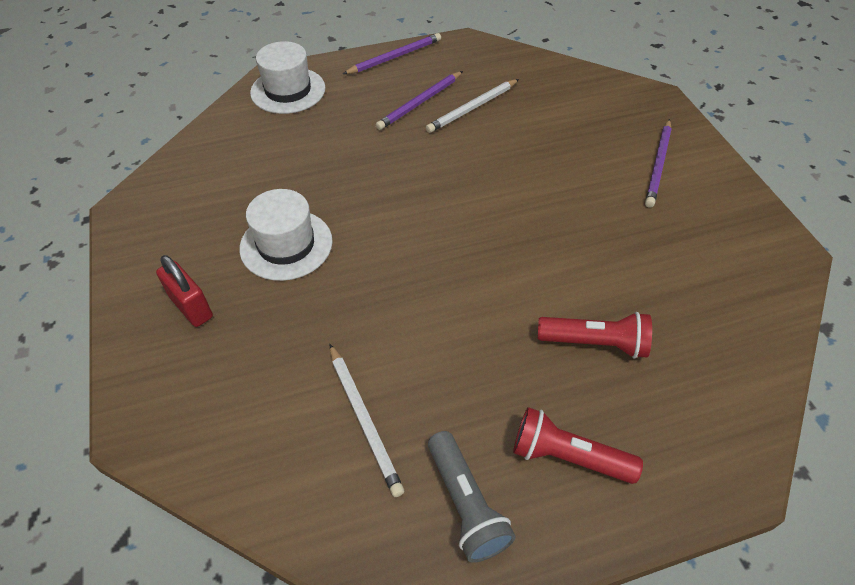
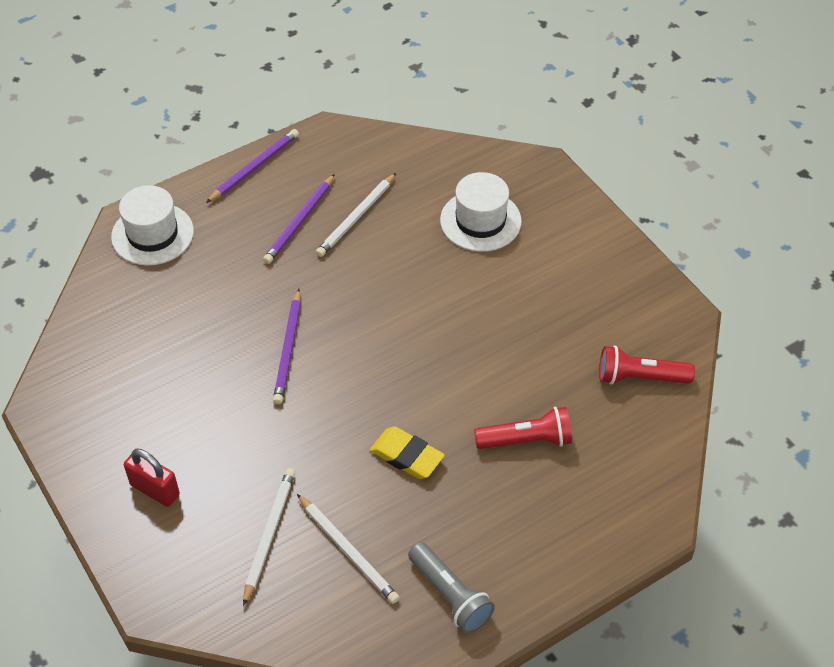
camera: 15 degrees left, 0 degrees up
white hat [239,189,333,281] -> white hat moved to [440,172,522,252]
red flashlight [513,407,643,484] -> red flashlight moved to [599,345,695,384]
purple pencil [645,119,672,208] -> purple pencil moved to [273,289,301,404]
none -> white pencil [243,468,295,606]
none -> yellow eraser [370,426,445,479]

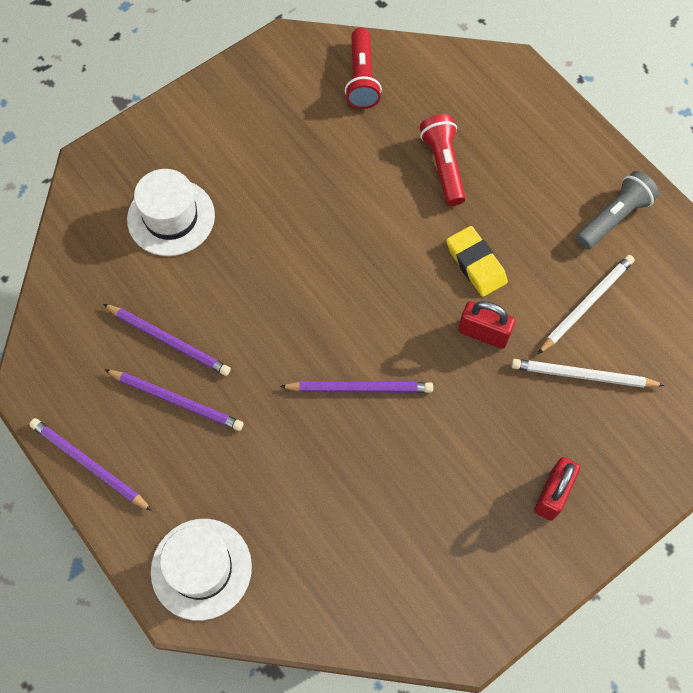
camera: 95 degrees left, 15 degrees up
white pencil [316,173,396,257] -> purple pencil [103,304,231,376]
yellow eraser [370,426,445,479] -> yellow eraser turned 60 degrees counterclockwise [446,226,508,297]
none -> red padlock [458,301,515,349]

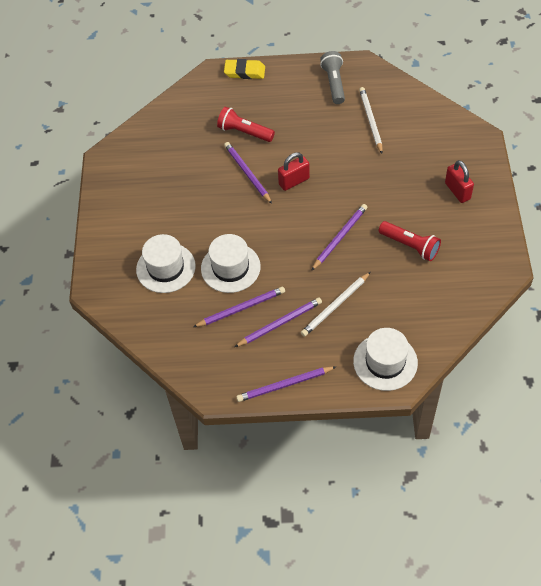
camera: 50 degrees left, 10 degrees down
red flashlight [345,28,382,109] -> red flashlight moved to [379,221,441,261]
yellow eraser [446,226,508,297] -> yellow eraser moved to [224,59,265,79]
red padlock [458,301,515,349] -> red padlock moved to [278,152,310,191]
white pencil [511,359,665,388] -> white pencil moved to [301,272,371,337]
none -> white hat [201,234,261,293]
none -> purple pencil [224,142,272,204]

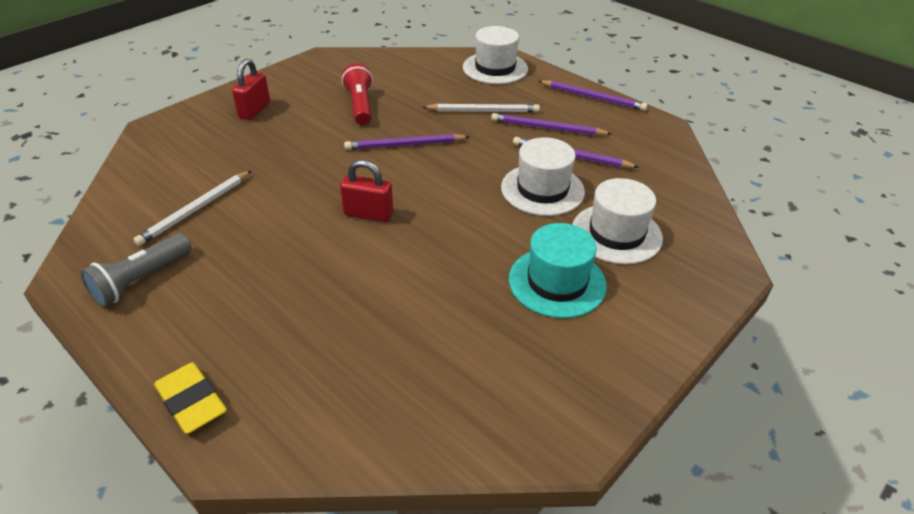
camera: 140 degrees left, 15 degrees down
red flashlight [217,107,275,142] -> none
purple pencil [224,142,272,204] -> none
none -> turquoise hat [509,223,607,318]

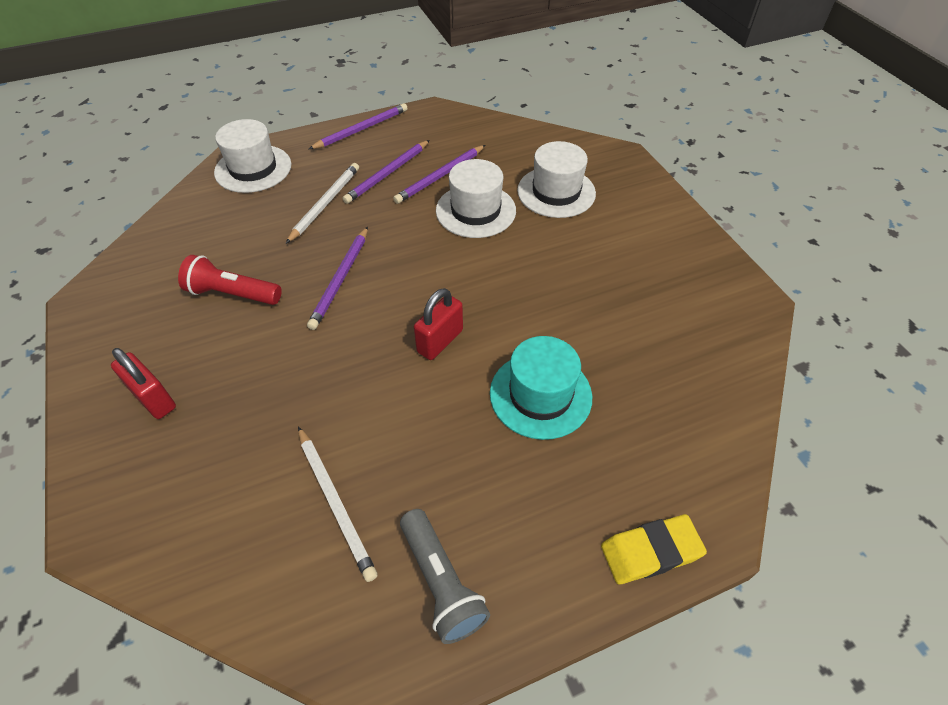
camera: 65 degrees left, 10 degrees up
turquoise hat [509,223,607,318] -> turquoise hat moved to [490,336,592,440]

